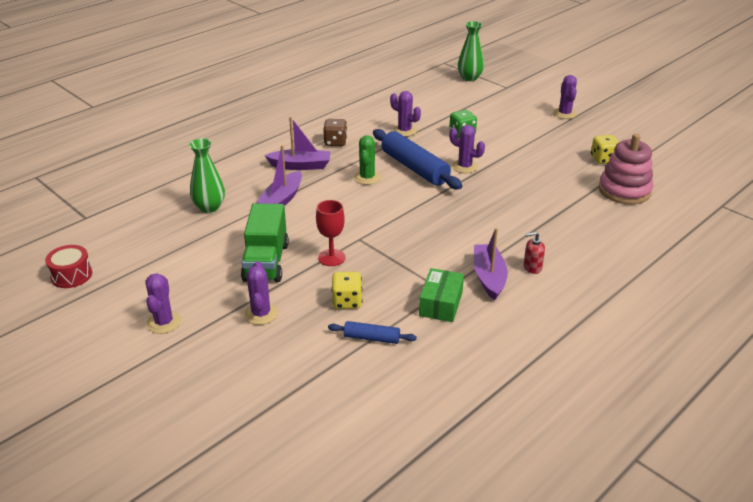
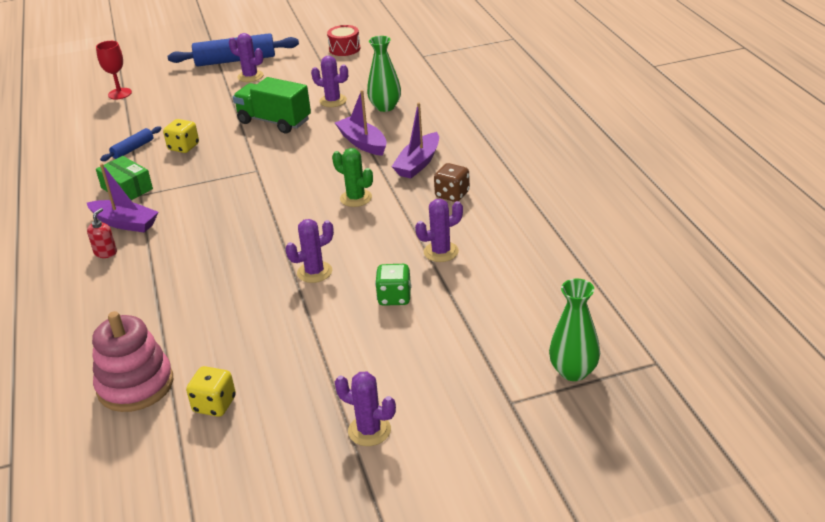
camera: 120 degrees right, 0 degrees up
purple cactus [244,261,278,325] -> purple cactus moved to [311,56,348,107]
red goblet [316,200,346,266] -> red goblet moved to [96,41,132,100]
blue rolling pin [373,129,462,189] -> blue rolling pin moved to [168,33,299,67]

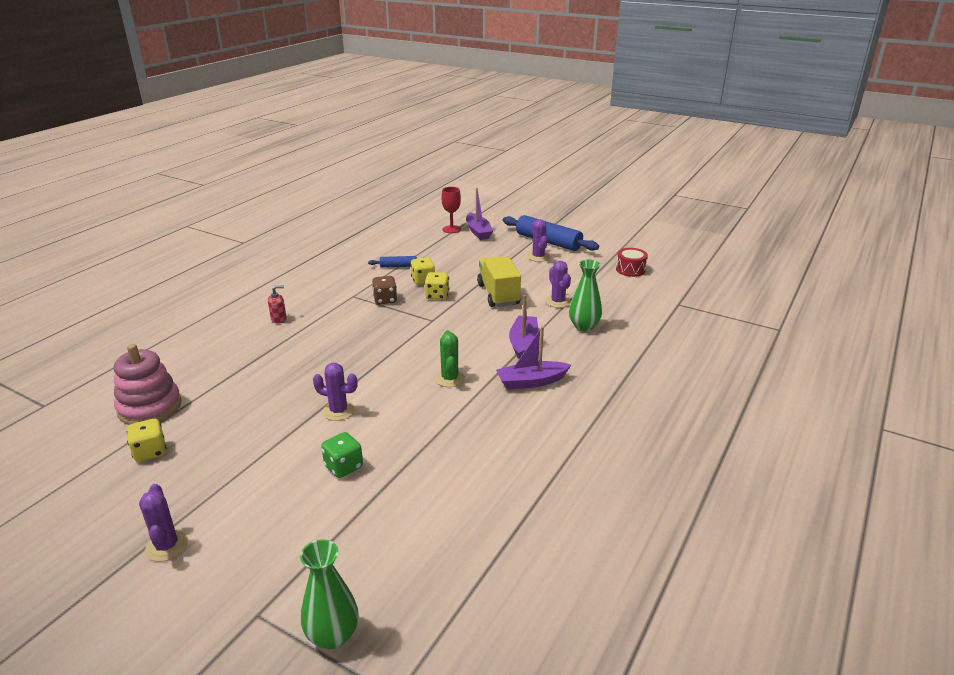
camera: 45 degrees right, 5 degrees down
purple boat [87,163,158,233] -> purple boat moved to [466,188,493,240]
green box [96,156,153,200] -> none
green truck [233,77,311,133] -> yellow truck [477,257,521,307]
purple cactus [415,199,463,262] -> none
brown dice [434,163,470,202] -> brown dice moved to [372,276,397,304]
none -> yellow dice [424,272,449,300]

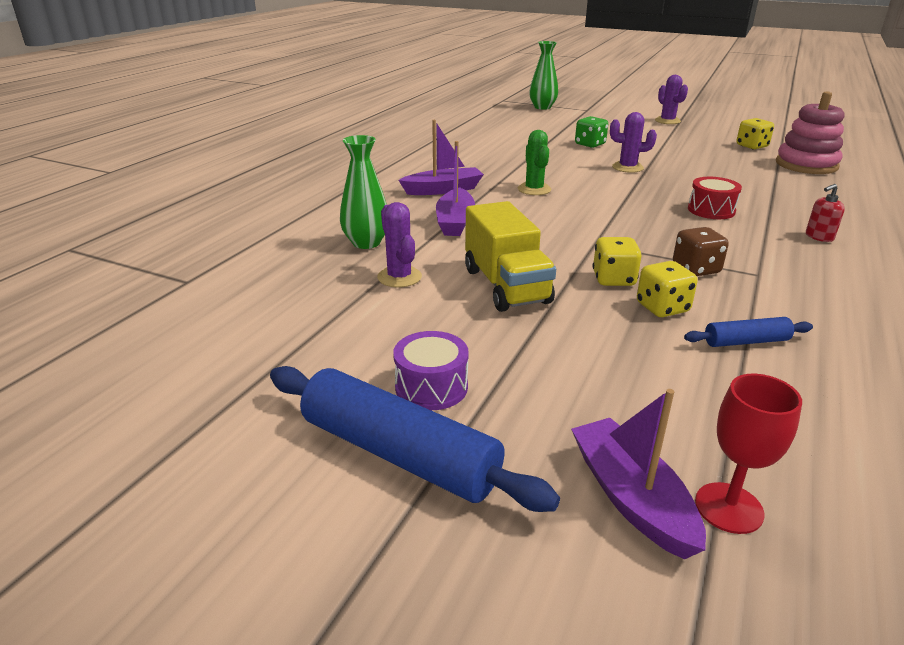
camera: 175 degrees right, 0 degrees up
purple cactus [527,219,550,262] -> purple drum [393,331,469,410]
red drum [616,248,648,277] -> red drum moved to [688,177,742,219]

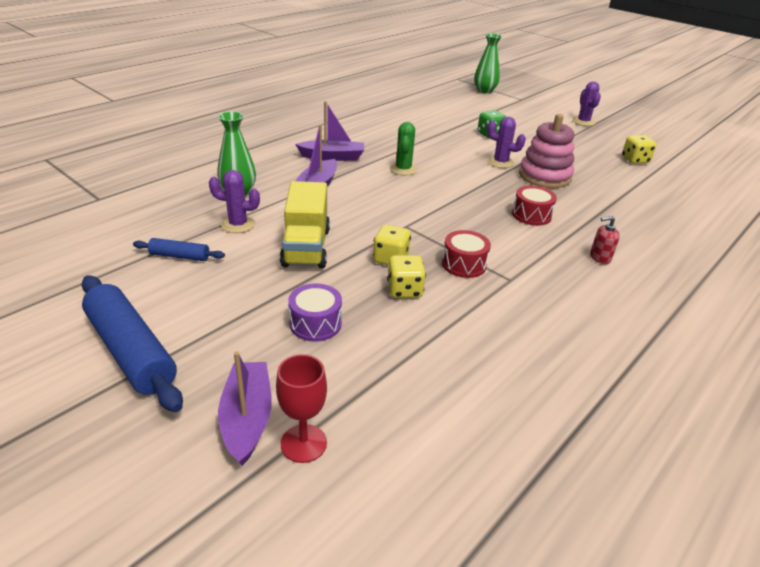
camera: 15 degrees right, 5 degrees up
purple cactus [377,202,422,287] -> purple cactus turned 75 degrees counterclockwise [209,170,260,233]
purple drum [393,331,469,410] -> purple drum moved to [288,283,342,342]
brown dice [673,227,729,276] -> red drum [442,230,491,278]
blue rolling pin [684,317,813,347] -> blue rolling pin moved to [133,238,225,261]
pink stacking toy [776,91,844,174] -> pink stacking toy moved to [519,114,574,188]

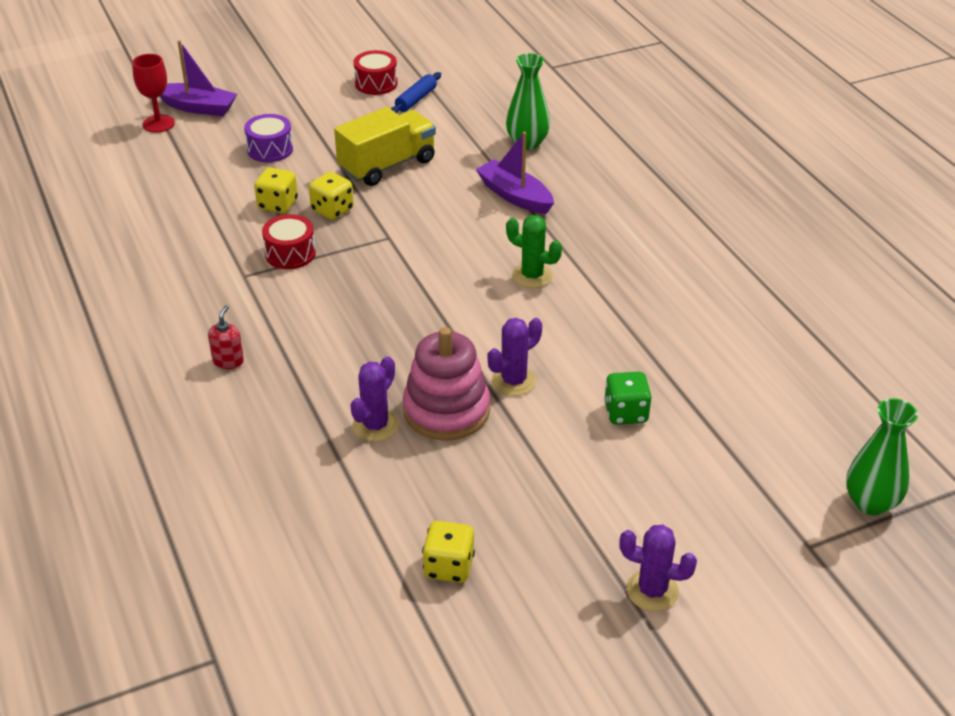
camera: 115 degrees right, 5 degrees up
blue rolling pin [82,275,183,412] -> none
purple cactus [209,170,260,233] -> purple cactus moved to [350,356,399,442]
yellow truck [280,181,330,268] -> yellow truck turned 120 degrees clockwise [334,107,436,186]
purple boat [295,101,364,161] -> none
red drum [512,186,557,226] -> red drum moved to [353,50,398,95]

